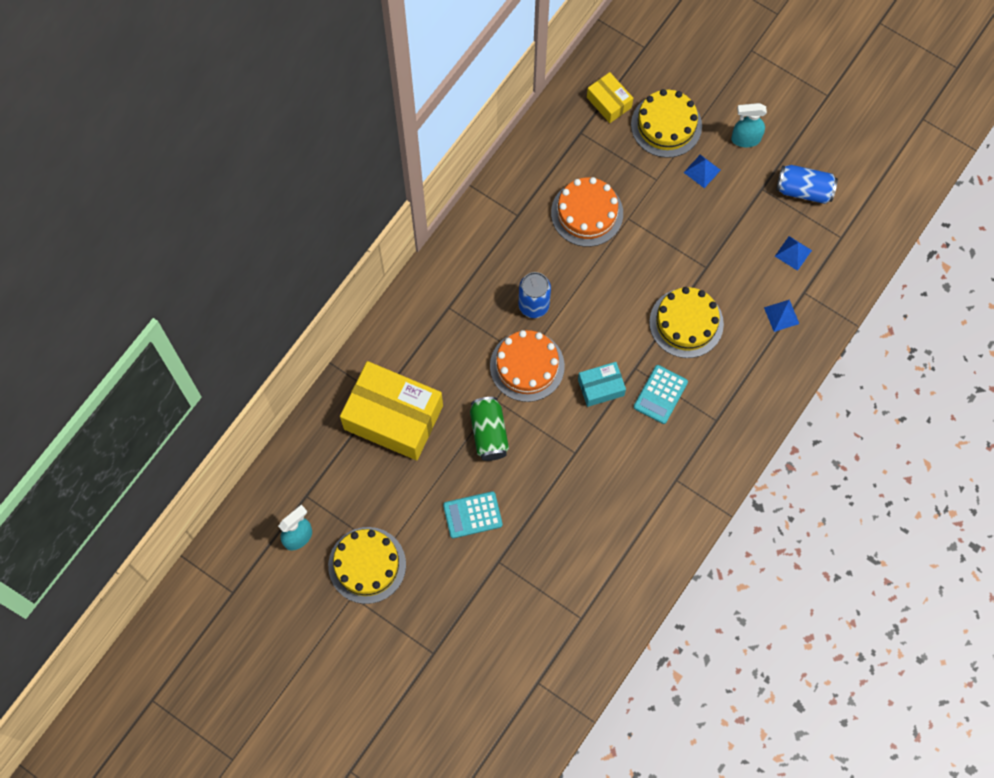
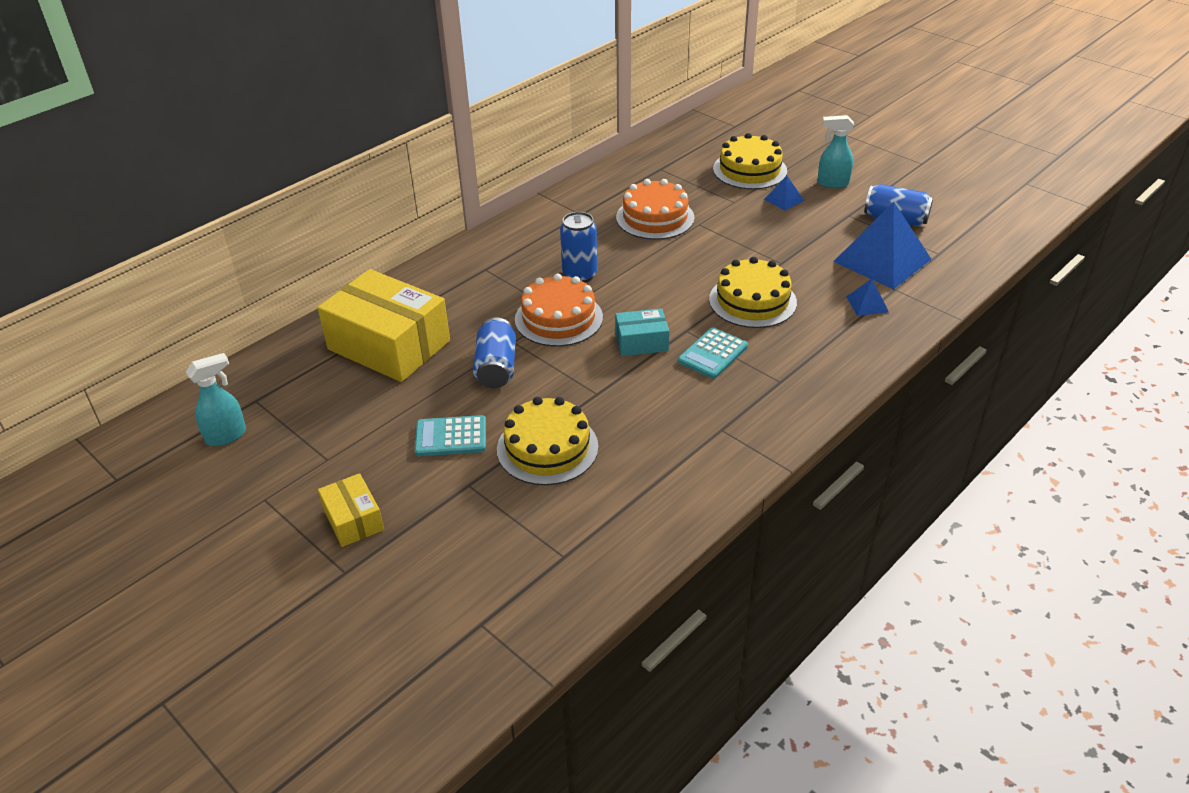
camera: 10 degrees right, 30 degrees down
yellow cake [328,527,406,604] -> yellow cake moved to [497,397,598,485]
green can [470,397,509,461] -> blue can [473,317,516,388]
yellow box [587,72,633,123] -> yellow box moved to [318,473,384,547]
blue pyramid [775,236,812,271] -> blue pyramid [833,202,931,290], size x2.25

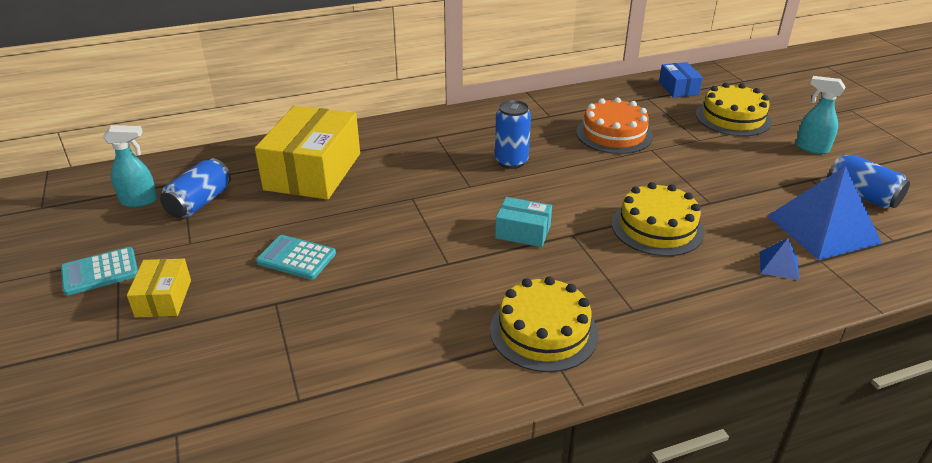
camera: 25 degrees right, 5 degrees down
yellow box [318,269,450,382] -> yellow box turned 45 degrees clockwise [255,105,360,200]
blue can [473,317,516,388] -> blue can moved to [160,158,231,218]
yellow cake [497,397,598,485] -> yellow cake moved to [490,276,598,372]
orange cake [515,273,603,346] -> none
turquoise calculator [678,327,748,379] -> turquoise calculator moved to [61,247,138,296]
blue pyramid [764,176,804,211] -> none
none -> blue box [659,62,703,97]

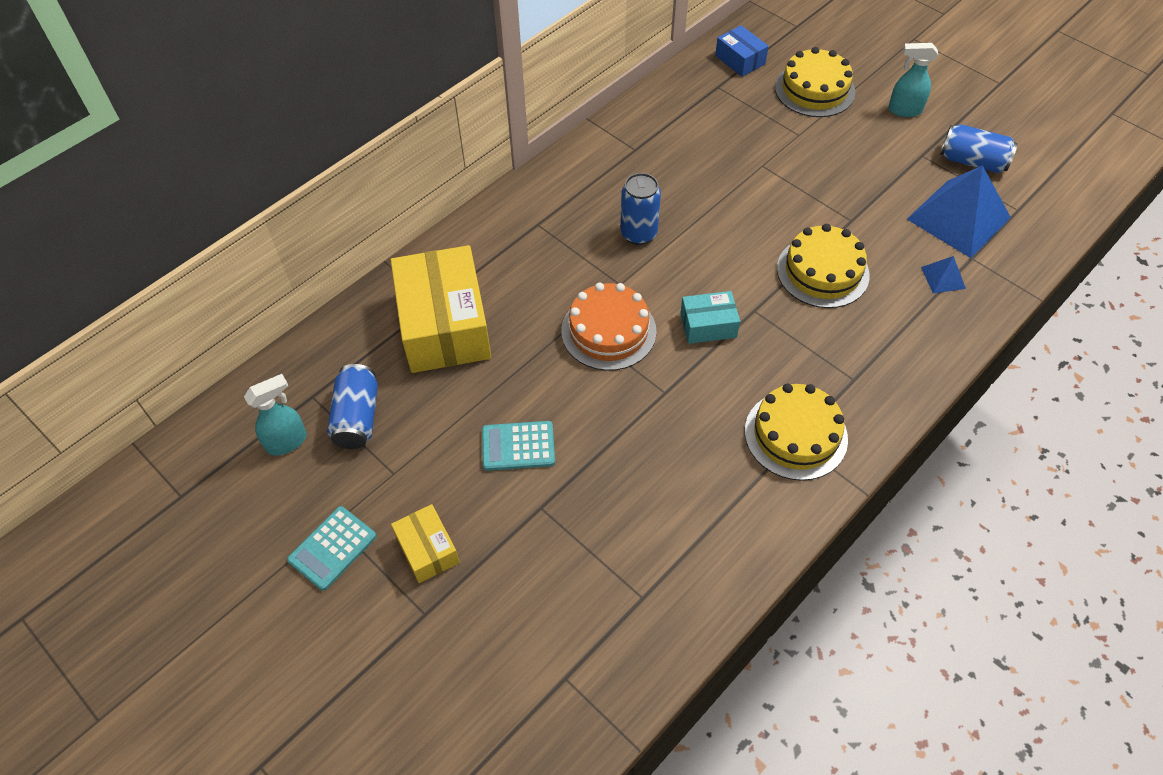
camera: 25 degrees left, 20 degrees up
orange cake [576,97,653,154] -> orange cake moved to [561,283,657,371]

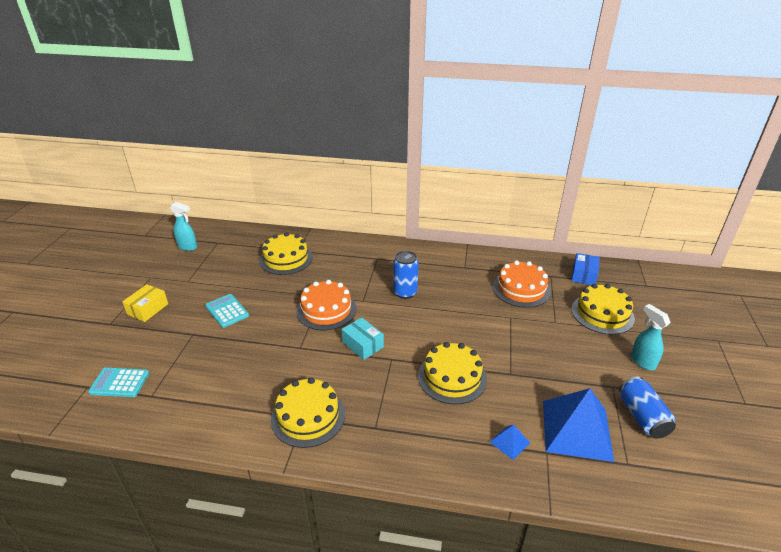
camera: 55 degrees right, 20 degrees down
turquoise calculator [287,506,376,591] -> turquoise calculator moved to [88,367,149,397]
blue can [327,364,378,449] -> none
yellow box [390,245,491,373] -> yellow cake [259,232,313,275]
none -> orange cake [493,260,551,308]

